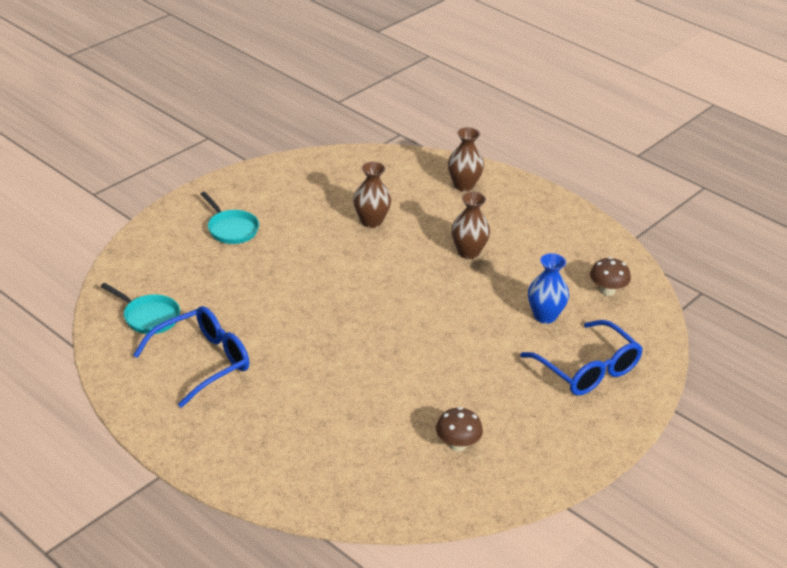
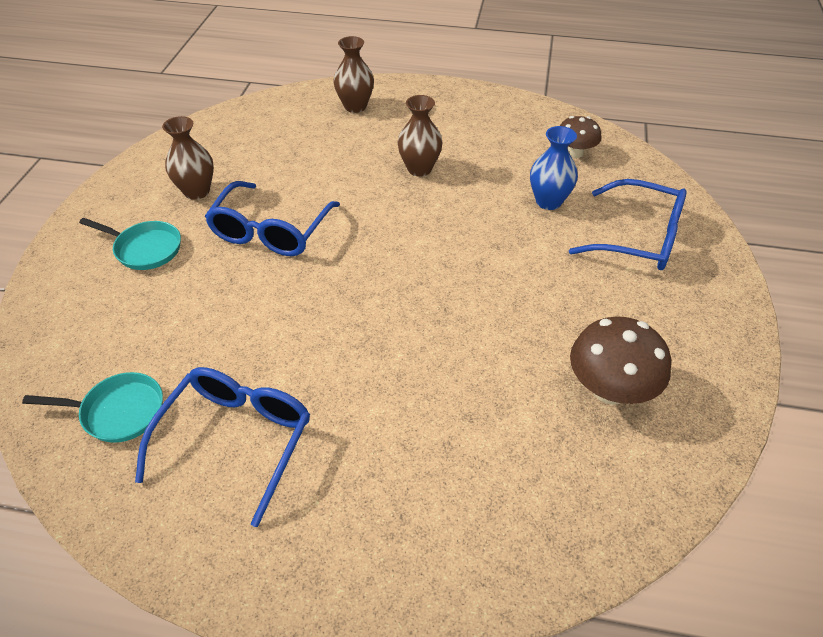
camera: 30 degrees left, 10 degrees up
brown vase [353,162,391,228] -> brown vase moved to [162,116,214,200]
brown mushroom [436,407,483,451] -> brown mushroom [570,316,671,405], size x1.58
none -> blue glasses [205,181,340,256]

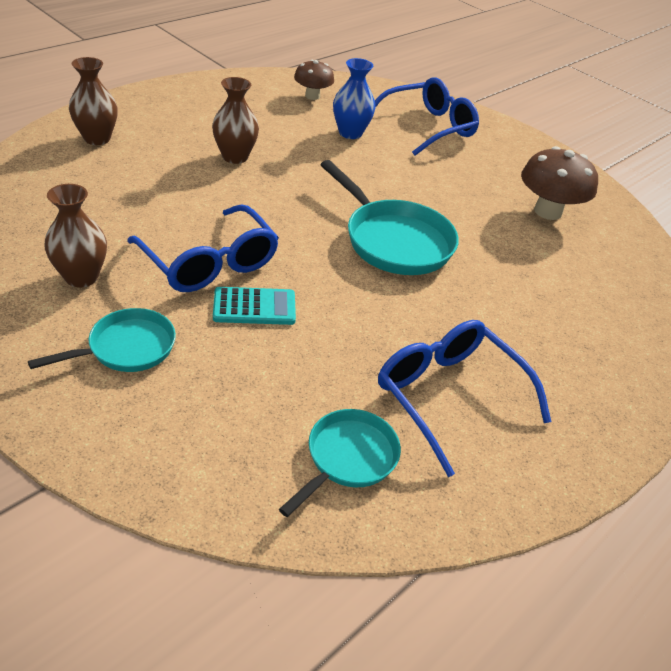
camera: 60 degrees left, 5 degrees down
none -> turquoise calculator [213,287,296,325]
none -> turquoise pan [320,160,459,275]

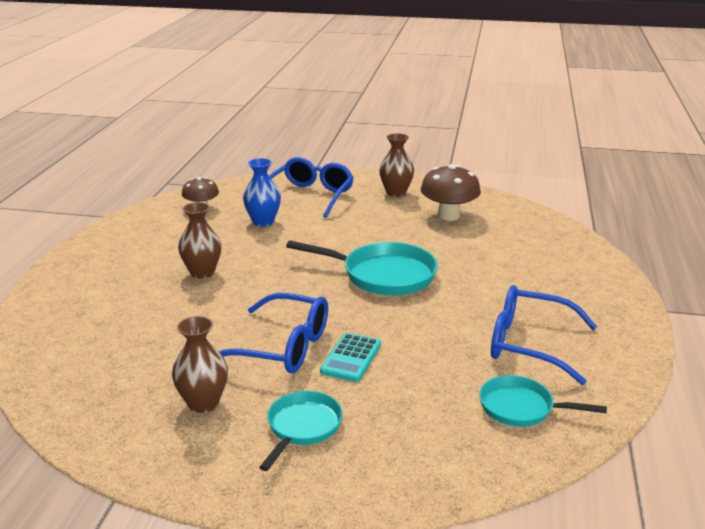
camera: 30 degrees left, 15 degrees down
brown vase [69,57,118,145] -> brown vase moved to [379,133,414,197]
turquoise calculator [213,287,296,325] -> turquoise calculator turned 150 degrees clockwise [320,333,381,382]
turquoise pan [279,409,401,517] -> turquoise pan turned 75 degrees counterclockwise [479,375,607,427]

